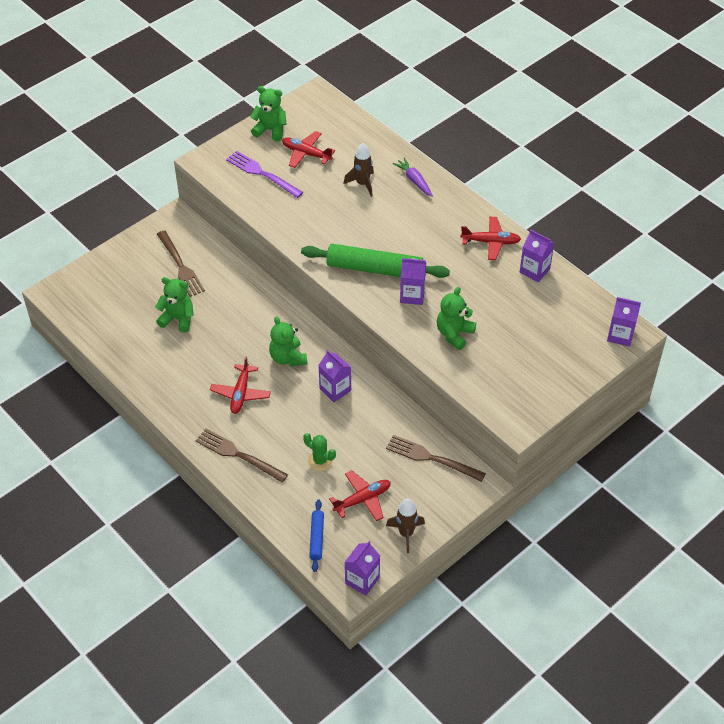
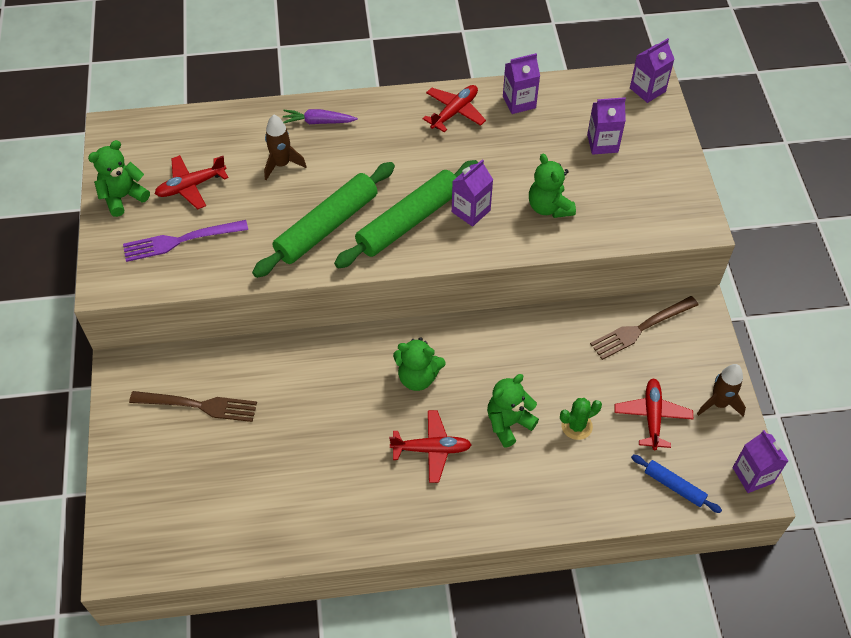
camera: 55 degrees left, 5 degrees up
green teddy bear [155,277,194,333] -> green teddy bear moved to [487,374,539,447]
brown fork [196,429,288,482] -> none
red plane [210,356,271,414] -> red plane turned 45 degrees counterclockwise [389,410,472,483]
purple carton [318,350,351,402] -> purple carton moved to [587,97,626,155]
none -> green rolling pin [252,162,395,278]

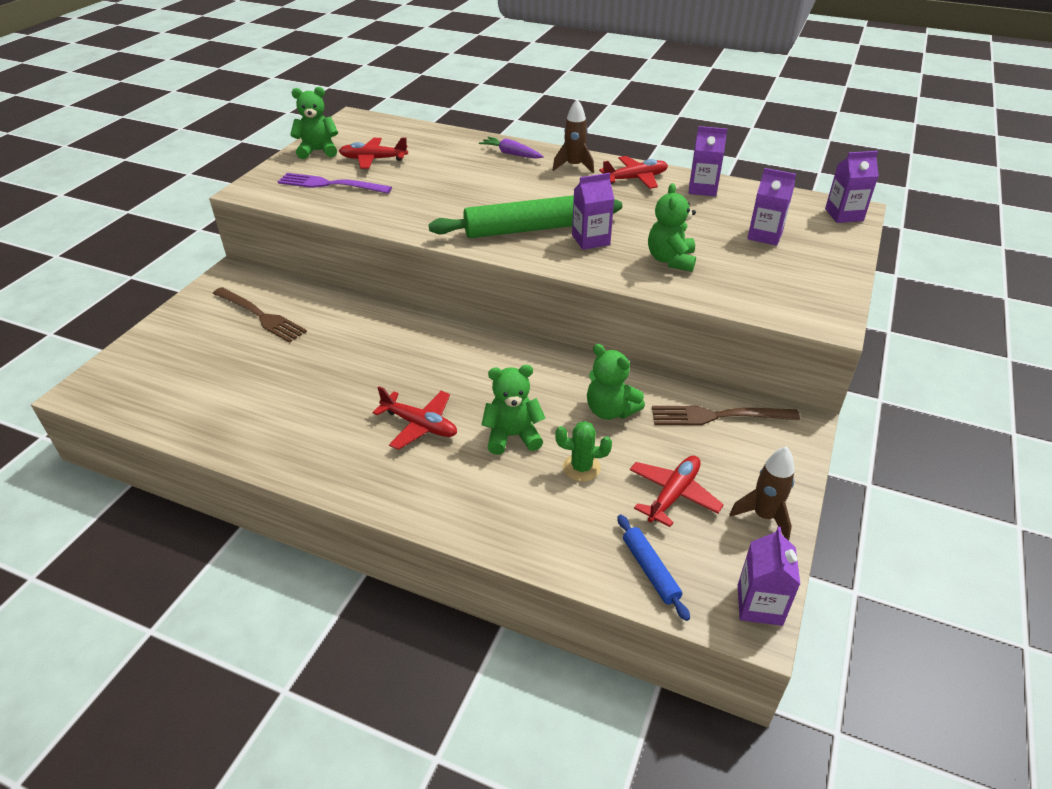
camera: 30 degrees right, 15 degrees down
green rolling pin [252,162,395,278] -> none
brown rocket [264,115,307,180] -> brown rocket moved to [553,99,594,173]
green teddy bear [393,337,446,391] -> green teddy bear moved to [587,344,645,420]

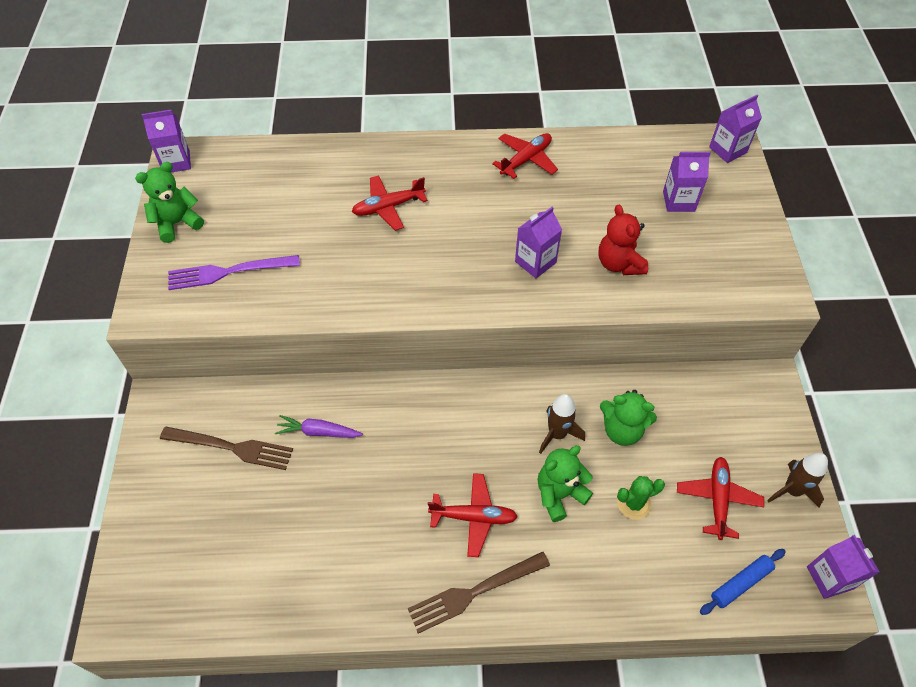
camera: 25 degrees left, 15 degrees up
red plane [339,137,408,169] -> red plane moved to [352,175,428,231]
green rolling pin [429,195,622,238] -> none
purple carrot [479,137,544,159] -> purple carrot moved to [275,415,363,438]
brown rocket [553,99,594,173] -> brown rocket moved to [539,394,585,454]
blue rolling pin [617,514,690,621] -> blue rolling pin turned 75 degrees counterclockwise [700,549,786,615]
green teddy bear [648,183,696,272] -> red teddy bear [598,205,648,275]
brown fork [652,406,800,425] -> brown fork moved to [408,552,550,633]
purple carton [689,126,727,196] -> purple carton moved to [142,110,191,173]

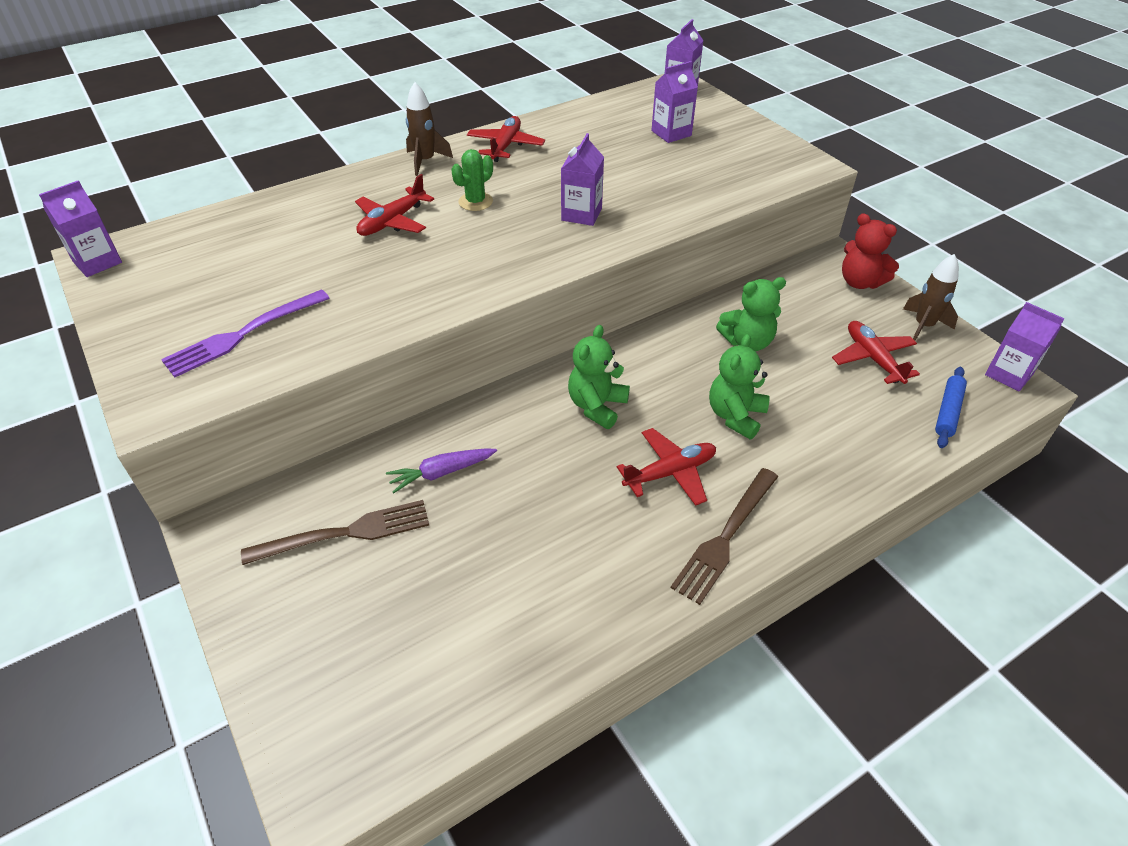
camera: 30 degrees left, 10 degrees down
green teddy bear [135,162,204,243] -> green teddy bear moved to [568,325,630,429]
brown rocket [539,394,585,454] -> brown rocket moved to [406,82,453,176]
red teddy bear [598,205,648,275] -> red teddy bear moved to [842,213,899,289]
green cactus [617,476,665,520] -> green cactus moved to [451,149,493,211]

